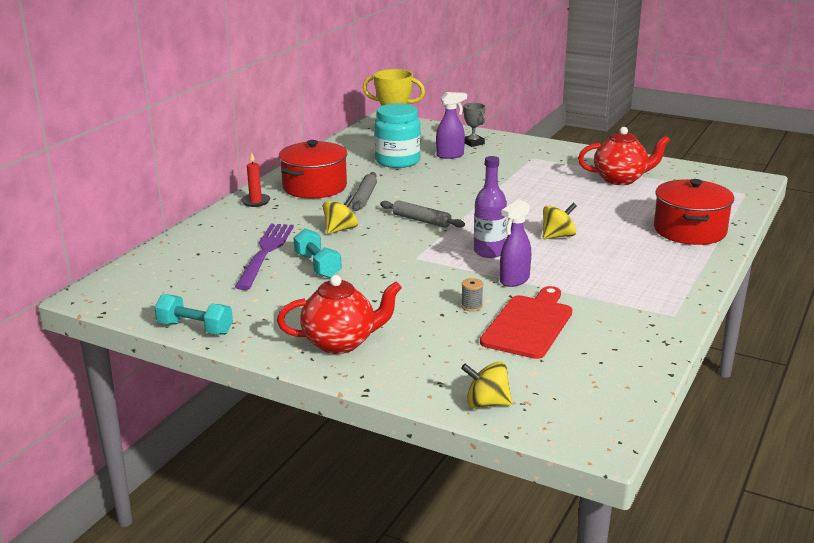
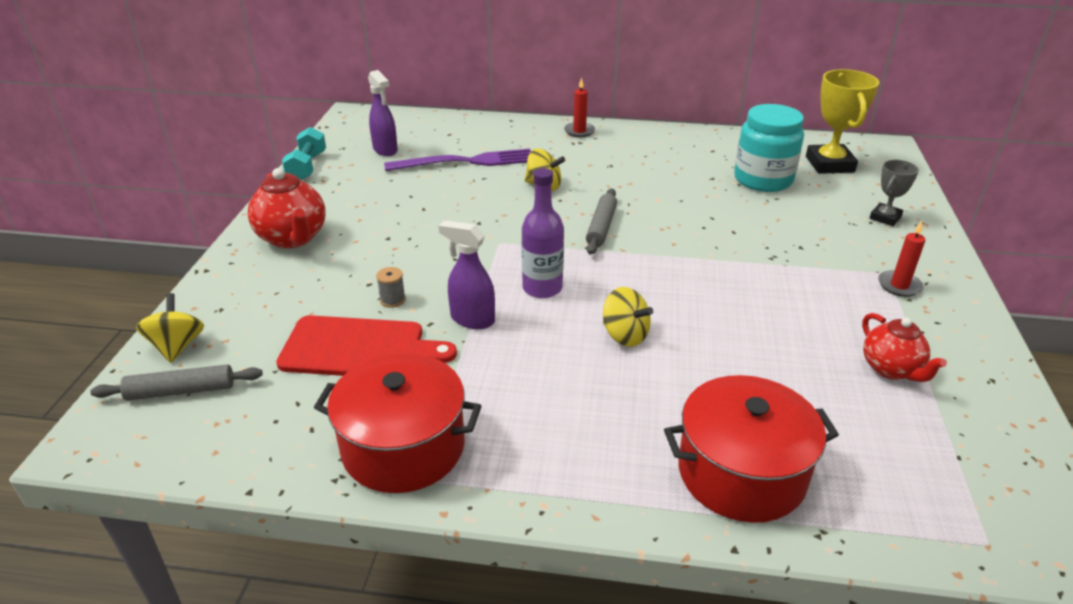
camera: 70 degrees right, 10 degrees up
red pot [279,140,347,198] -> red pot moved to [314,353,481,493]
turquoise dumbbell [293,228,342,278] -> none
grey rolling pin [352,172,377,211] -> grey rolling pin moved to [90,364,263,401]
purple spray bottle [436,92,467,159] -> purple spray bottle moved to [368,70,398,156]
red teapot [578,127,670,185] -> red teapot [862,313,947,382], size x0.66
none -> red candle [878,221,925,297]

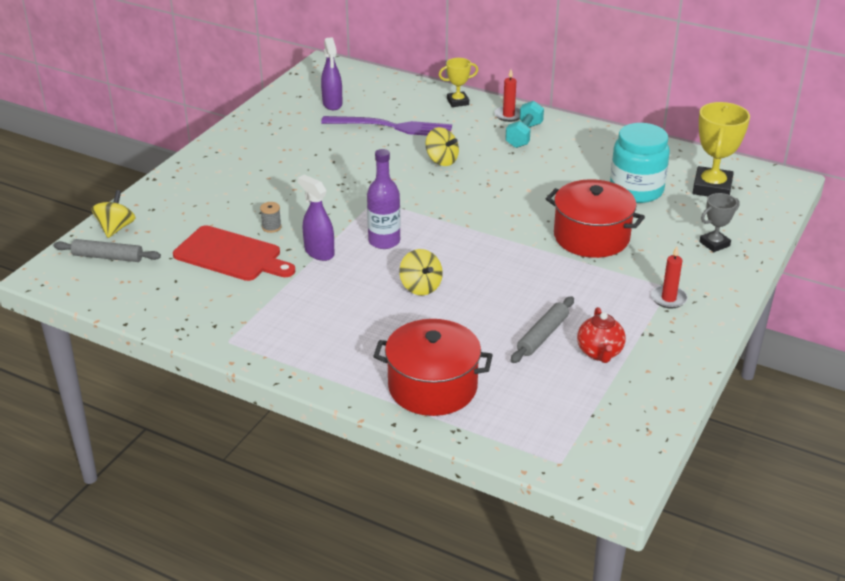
camera: 20 degrees right, 0 degrees up
red teapot [247,168,326,248] -> none
turquoise dumbbell [282,127,326,180] -> turquoise dumbbell moved to [505,101,544,148]
red pot [314,353,481,493] -> red pot moved to [546,179,645,258]
grey rolling pin [586,188,617,255] -> grey rolling pin moved to [511,296,574,363]
none -> yellow trophy [439,58,478,107]

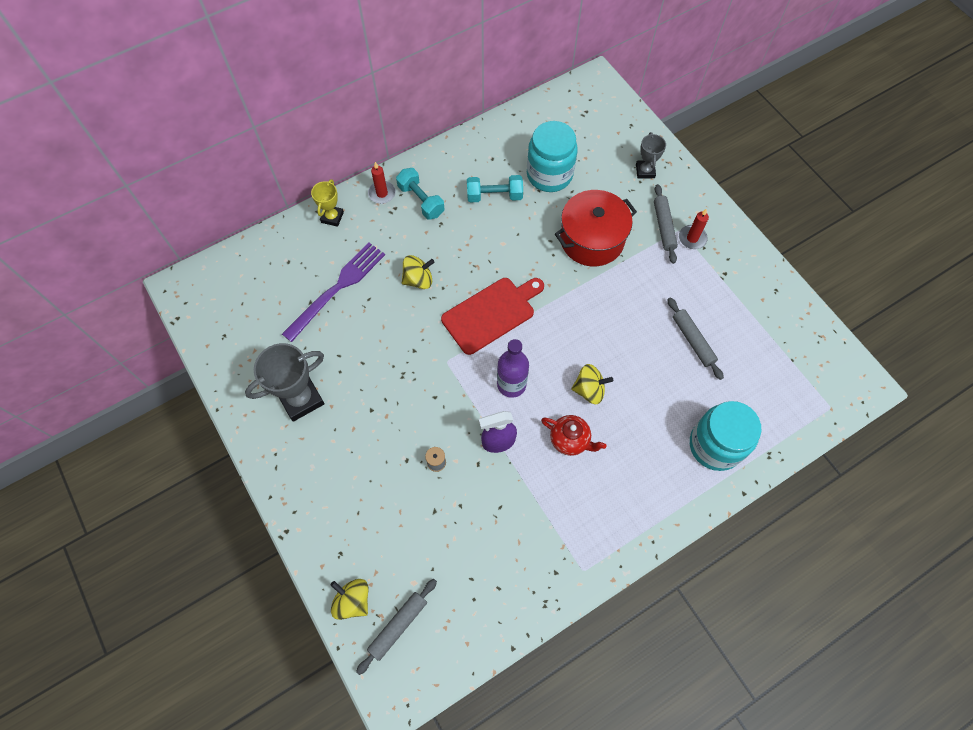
camera: 60 degrees left, 30 degrees up
red cutting board [173,225,295,281] -> red cutting board moved to [441,278,544,355]
purple spray bottle [321,37,343,110] -> none
red pot [373,319,493,416] -> turquoise jar [690,401,761,471]
red teapot [577,307,626,363] -> red teapot moved to [541,415,606,456]
yellow trophy [693,102,750,196] -> none
none -> grey trophy [245,343,324,422]
none -> turquoise dumbbell [467,175,523,202]
none -> grey rolling pin [654,184,678,264]

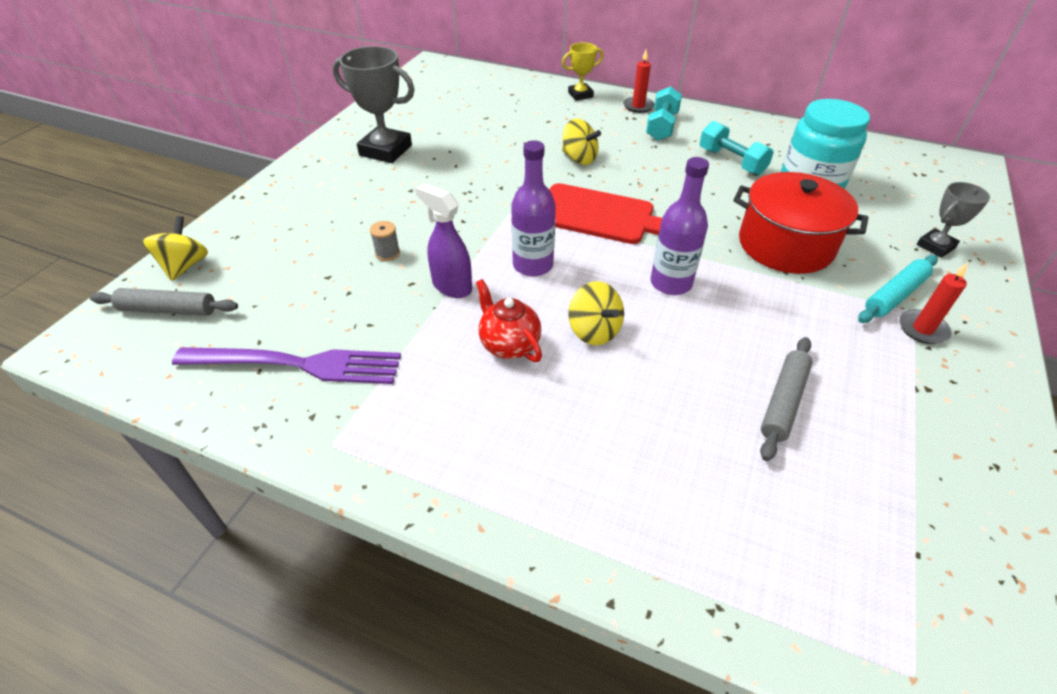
camera: 55 degrees right, 20 degrees down
purple fork [282,243,385,342] -> purple fork moved to [172,347,401,384]
red teapot [541,415,606,456] -> red teapot turned 150 degrees clockwise [476,279,542,362]
grey rolling pin [654,184,678,264] -> turquoise rolling pin [858,255,938,323]
turquoise jar [690,401,761,471] -> none
none -> purple bottle [651,157,709,295]

